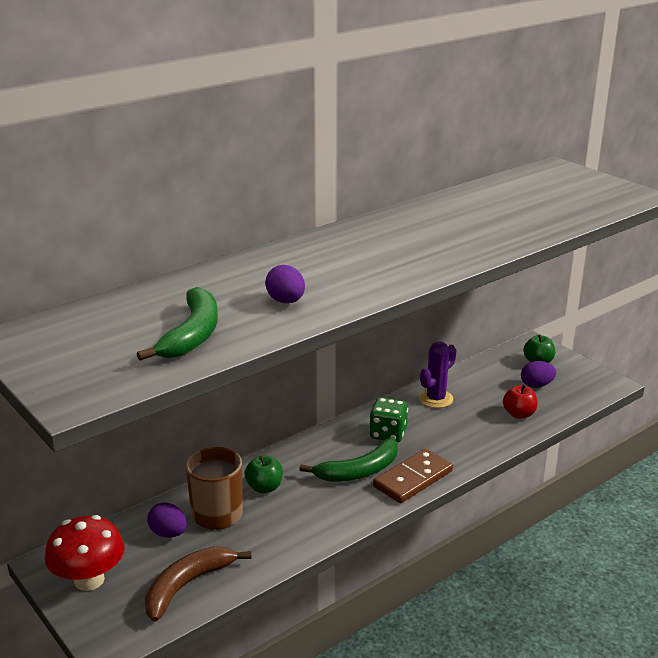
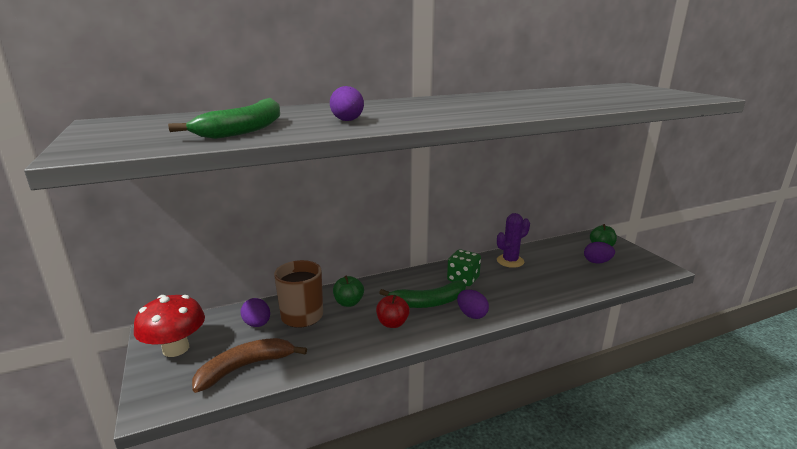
camera: 15 degrees right, 5 degrees down
brown domino [373,448,453,503] -> purple egg [457,290,489,319]
red apple [503,385,538,419] -> red apple moved to [376,295,410,328]

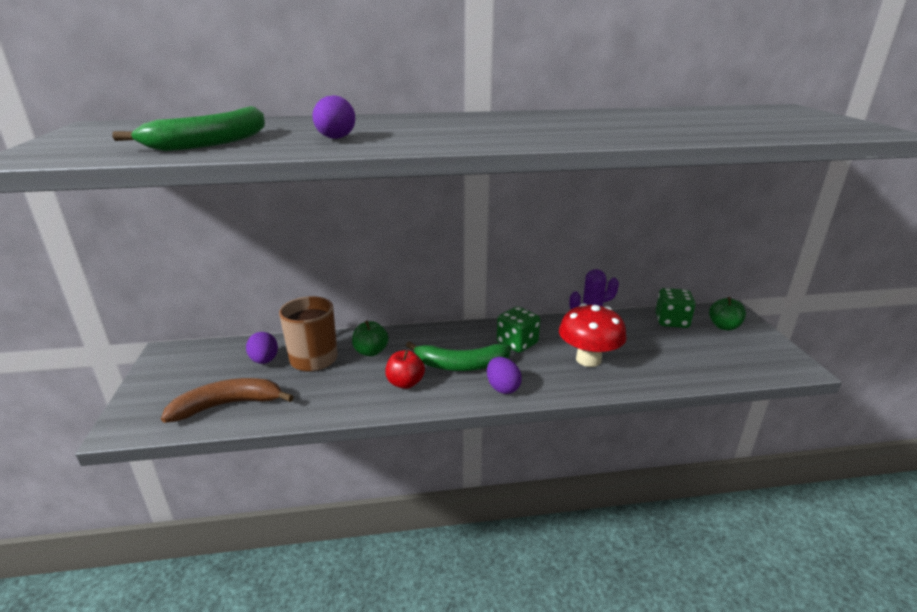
camera: 15 degrees right, 5 degrees up
red mushroom [134,295,205,357] -> red mushroom moved to [559,303,627,367]
purple egg [584,242,615,263] -> none
none -> green dice [656,288,696,328]

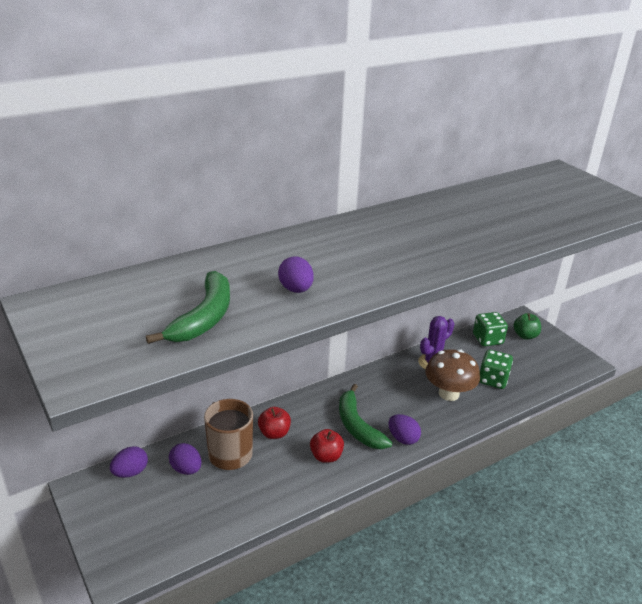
camera: 25 degrees left, 5 degrees up
brown banana [161,378,294,423] -> none
green apple [352,320,389,356] -> red apple [258,407,291,439]
green banana [406,341,511,371] -> green banana turned 90 degrees clockwise [339,384,392,449]
green dice [497,306,540,353] -> green dice moved to [480,350,513,389]
red mushroom [559,303,627,367] -> brown mushroom [425,349,480,401]
none -> purple egg [110,446,148,478]

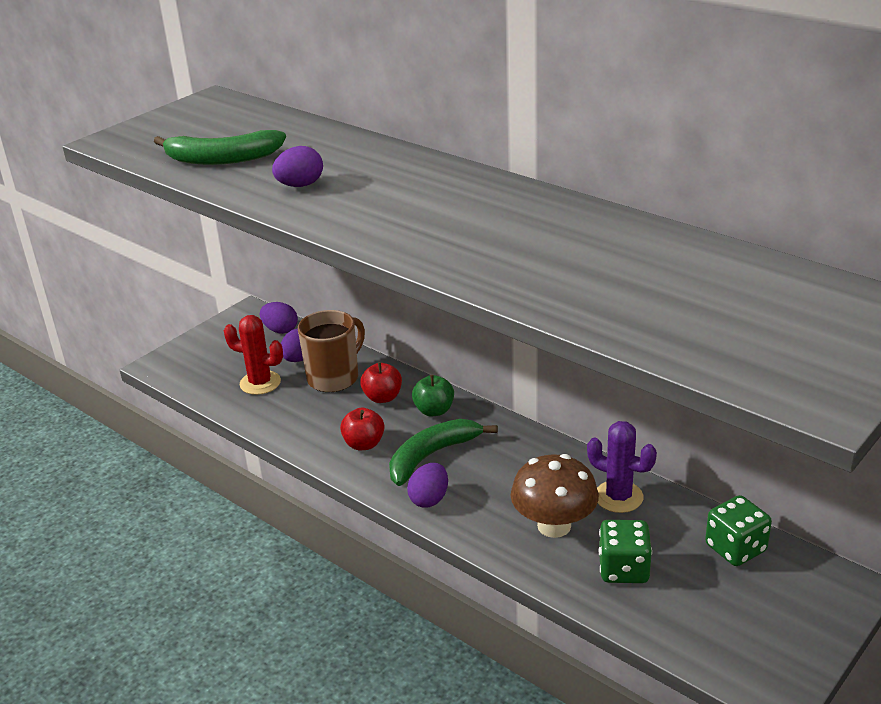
camera: 75 degrees right, 0 degrees up
green apple [513,313,541,339] -> green apple moved to [412,375,454,416]
none -> red cactus [224,315,283,395]

